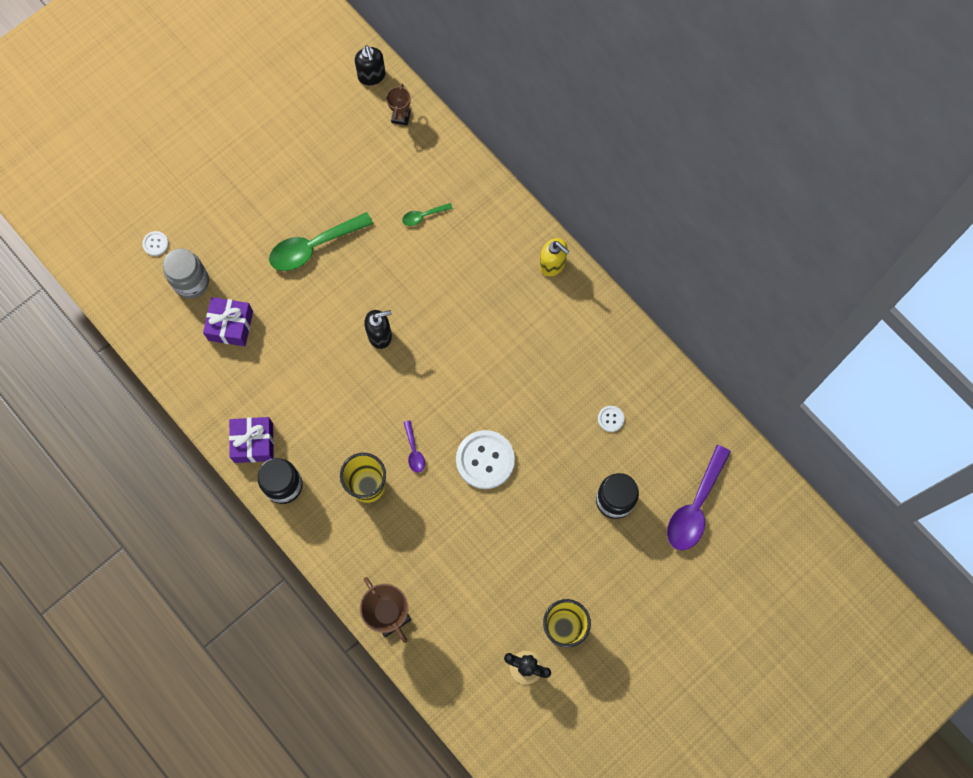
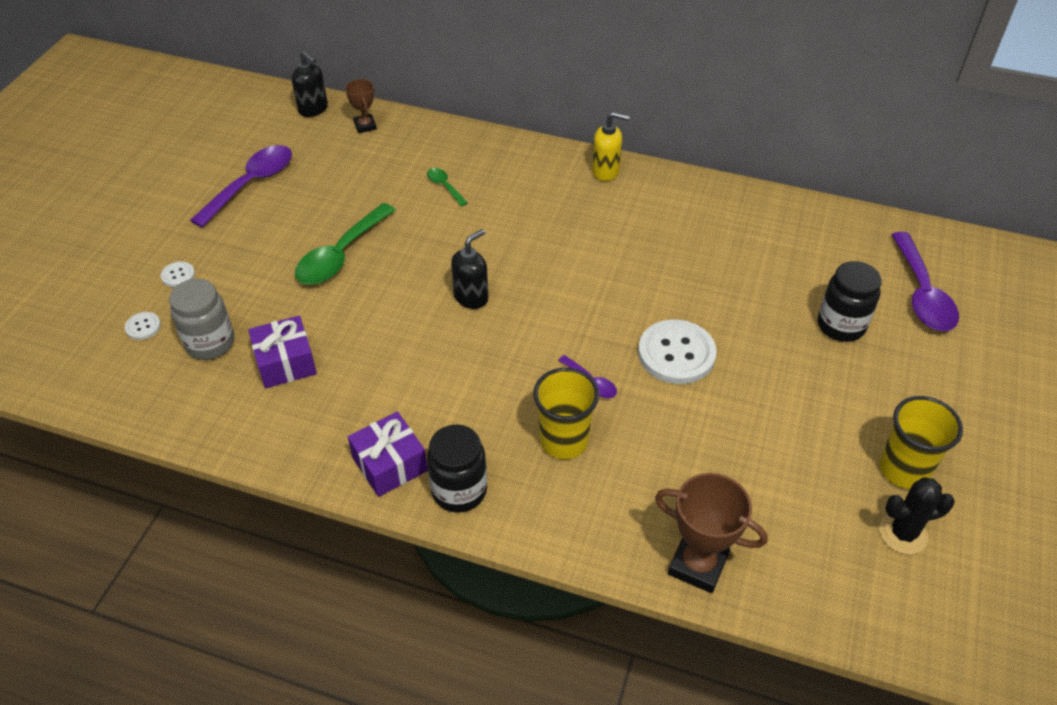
camera: 30 degrees left, 25 degrees down
green spoon [402,203,453,226] -> green spoon turned 105 degrees clockwise [427,168,468,206]
white button [598,406,624,432] -> white button moved to [161,261,195,287]
none -> purple spoon [190,145,292,228]

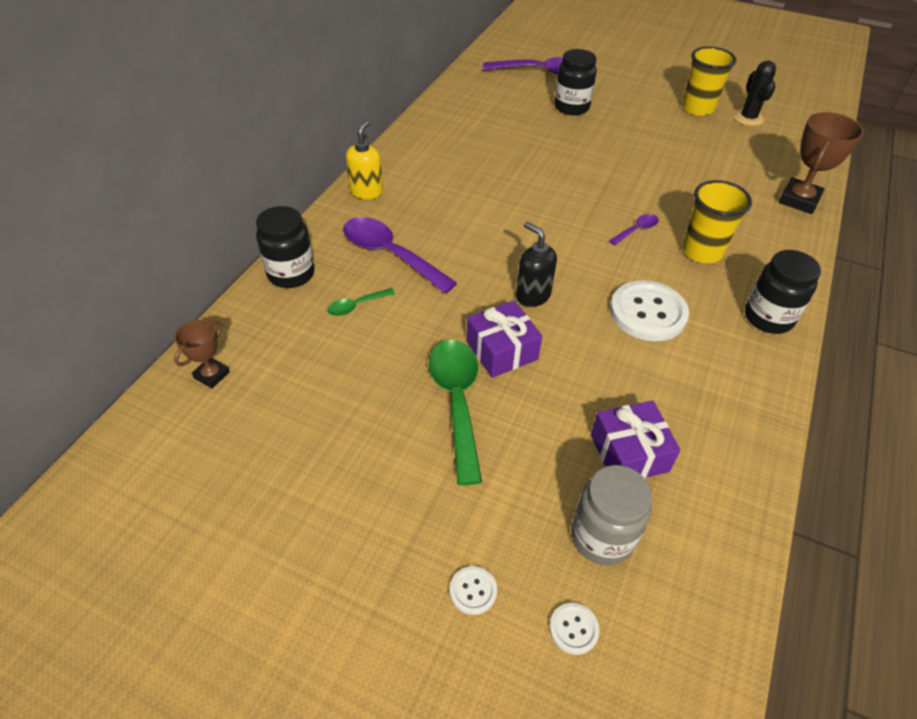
camera: 85 degrees left, 0 degrees up
purple spoon [190,145,292,228] -> purple spoon moved to [343,217,457,294]
black soap dispenser [292,51,328,117] -> none
green spoon [295,203,395,285] -> green spoon turned 135 degrees counterclockwise [429,339,482,485]
brown trophy [345,79,377,133] -> brown trophy turned 45 degrees counterclockwise [174,320,230,388]
purple gift [348,412,428,497] -> purple gift moved to [466,300,542,378]
white button [638,319,717,384] -> white button moved to [610,280,689,341]
none -> black jar [256,206,315,288]

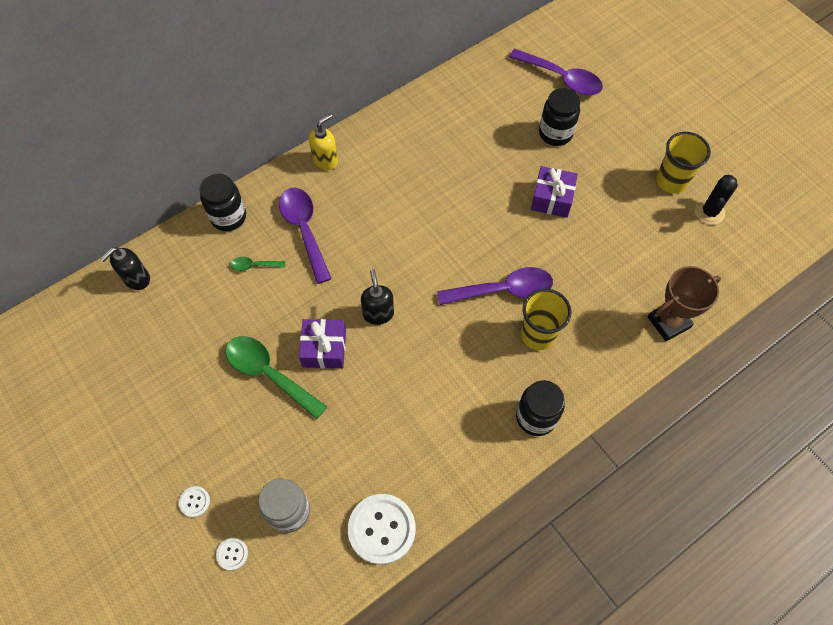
camera: 30 degrees right, 15 degrees up
brown trophy [174,320,230,388] -> black soap dispenser [100,247,150,290]
green spoon [429,339,482,485] -> green spoon turned 75 degrees counterclockwise [225,336,327,419]
purple gift [591,401,681,478] -> purple gift moved to [531,166,578,218]
purple spoon [609,214,659,245] -> purple spoon [437,267,553,305], size x2.10
white button [610,280,689,341] -> white button moved to [348,494,416,565]

